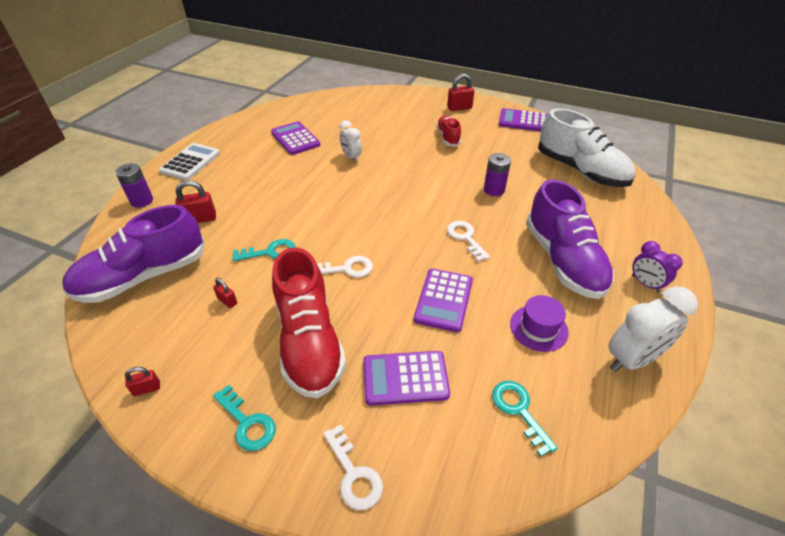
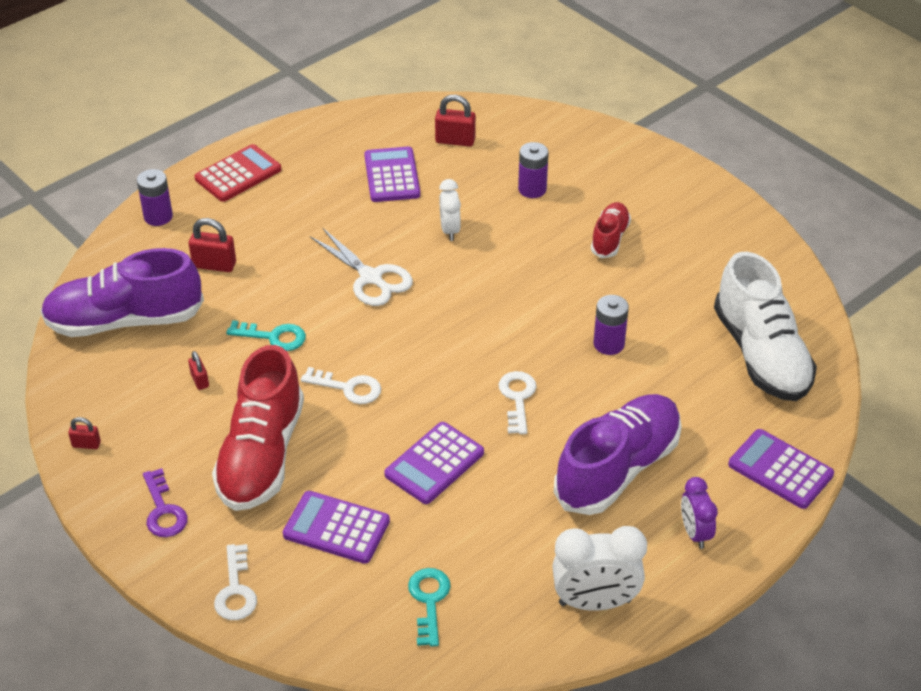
camera: 25 degrees right, 0 degrees up
white calculator [159,143,220,180] -> red calculator [194,144,281,202]
turquoise key [213,384,276,451] -> purple key [143,468,188,537]
red padlock [447,74,474,111] -> red padlock moved to [435,95,476,147]
purple calculator [499,108,548,132] -> purple calculator moved to [728,429,834,509]
purple hat [510,295,569,352] -> none
purple shoe [526,179,614,299] -> purple shoe turned 150 degrees counterclockwise [554,394,682,515]
none -> white scissors [310,227,413,306]
none -> purple battery [518,142,549,198]

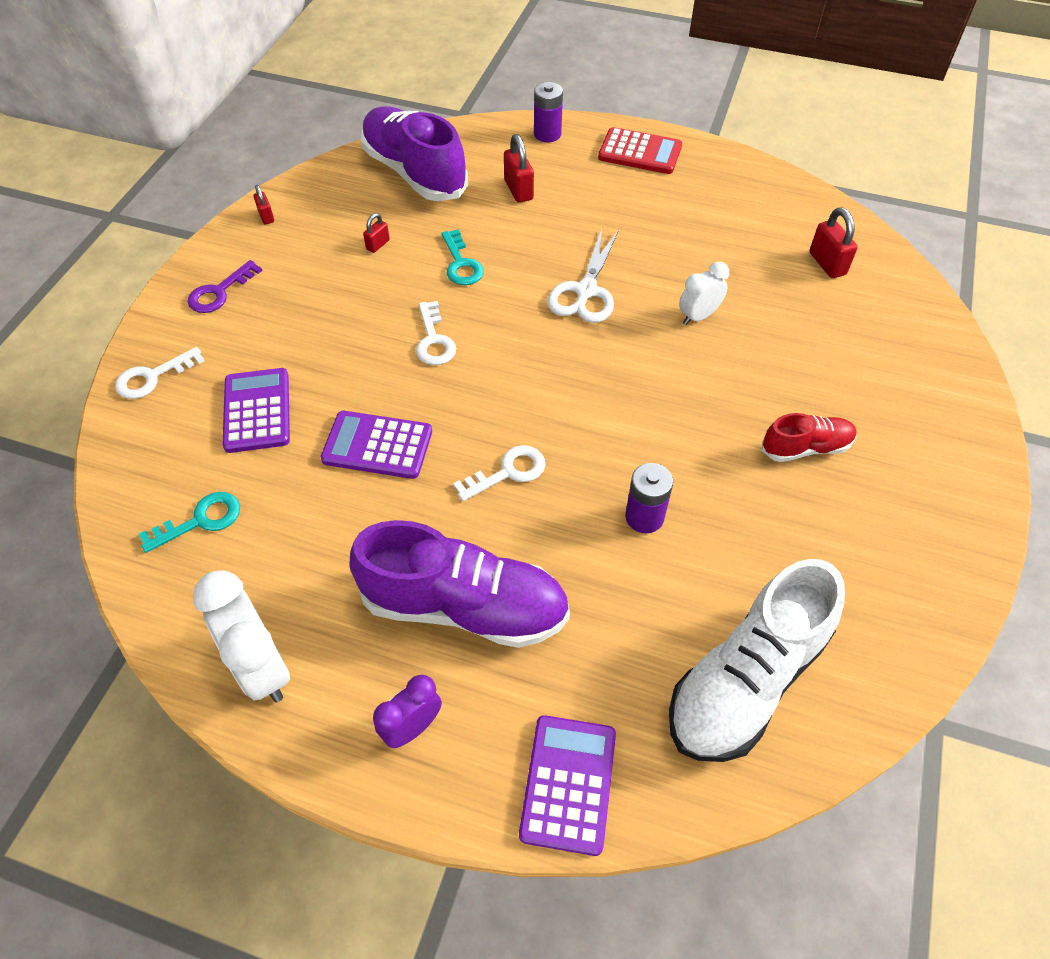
camera: 60 degrees right, 10 degrees up
red shoe [212,345,304,511] -> none
purple calculator [364,147,420,202] -> none
purple battery [518,142,549,198] -> none

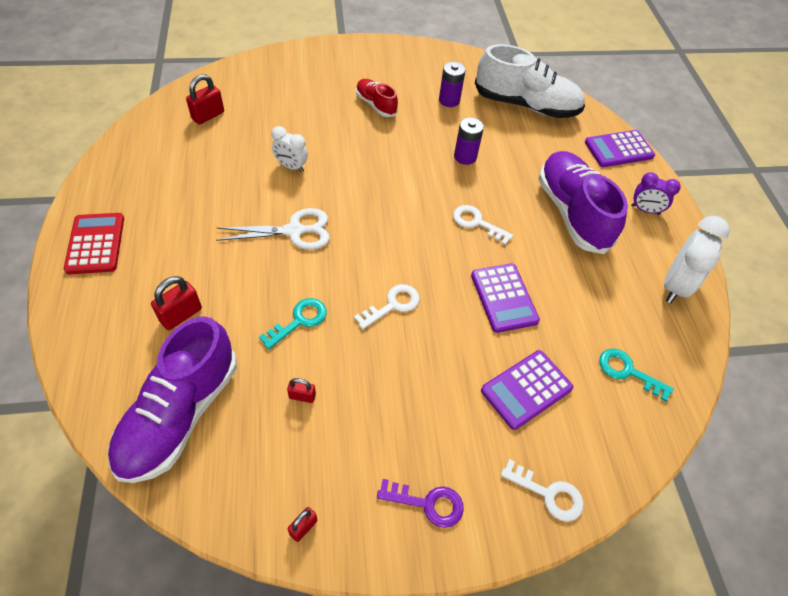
camera: 120 degrees left, 0 degrees up
purple battery [534,82,563,142] -> purple battery moved to [439,62,466,107]

